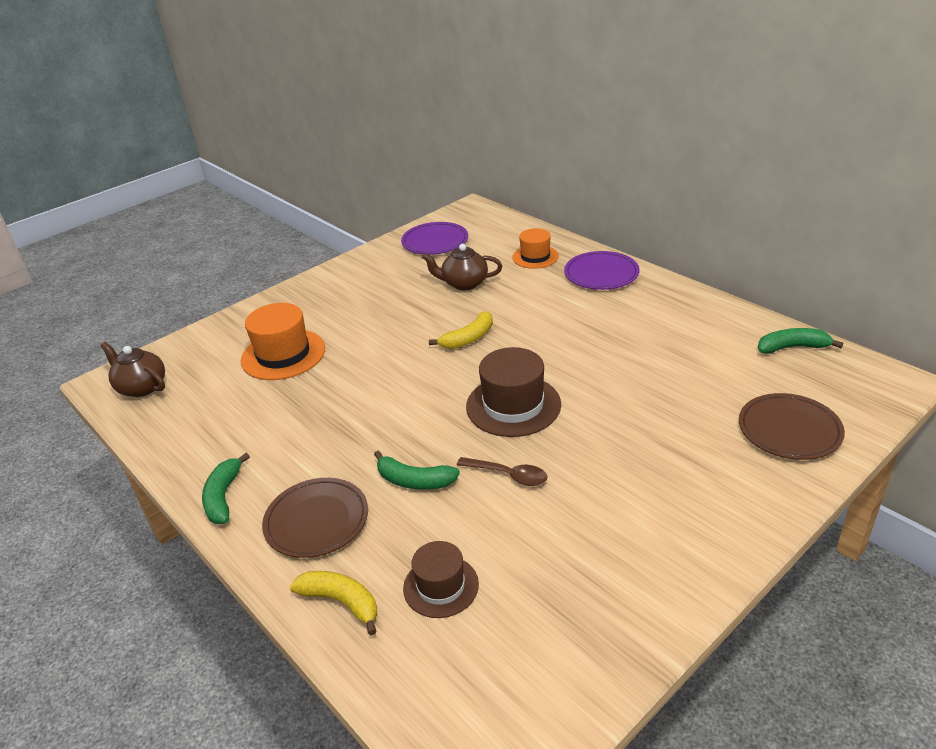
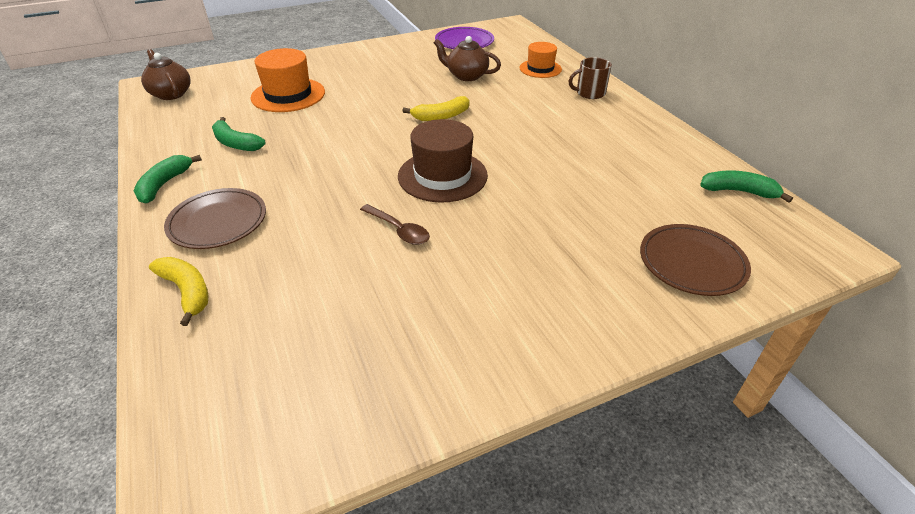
camera: 15 degrees right, 5 degrees up
green banana [374,451,460,490] -> green banana moved to [212,117,266,151]
brown hat [403,541,479,618] -> none
purple plate [564,251,640,290] -> brown mug [569,57,612,99]

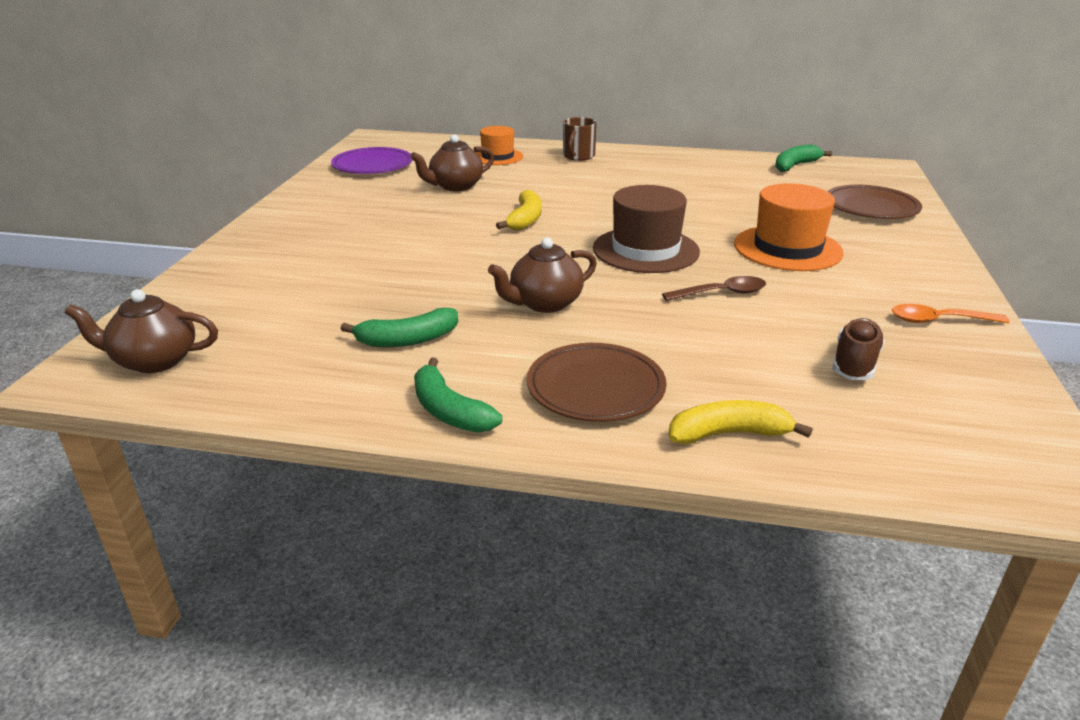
camera: 55 degrees left, 10 degrees down
orange hat [250,48,325,112] -> orange hat moved to [734,183,844,271]
none -> brown teapot [488,237,597,313]
none -> brown shoe [832,318,885,380]
none -> orange spoon [892,304,1010,323]

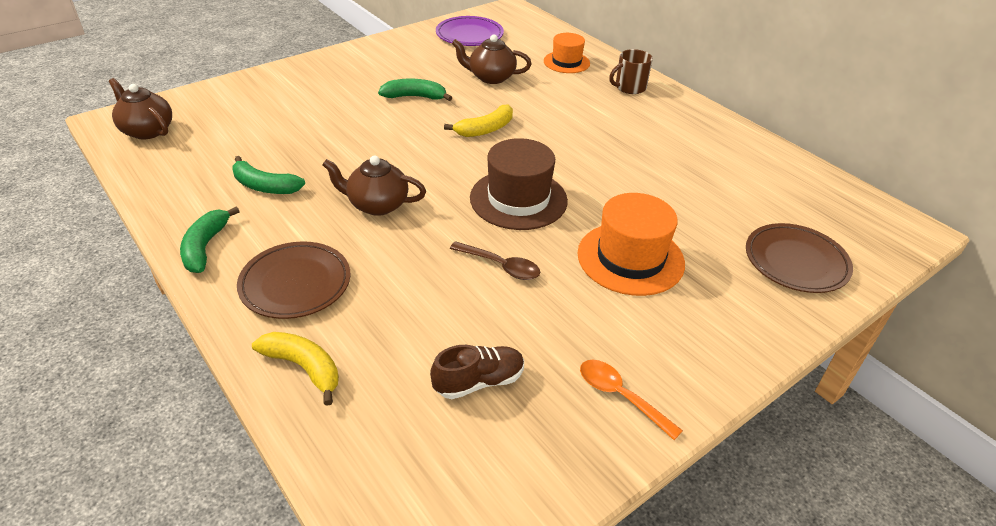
camera: 40 degrees right, 10 degrees up
green banana [775,144,832,172] -> green banana moved to [378,79,452,101]

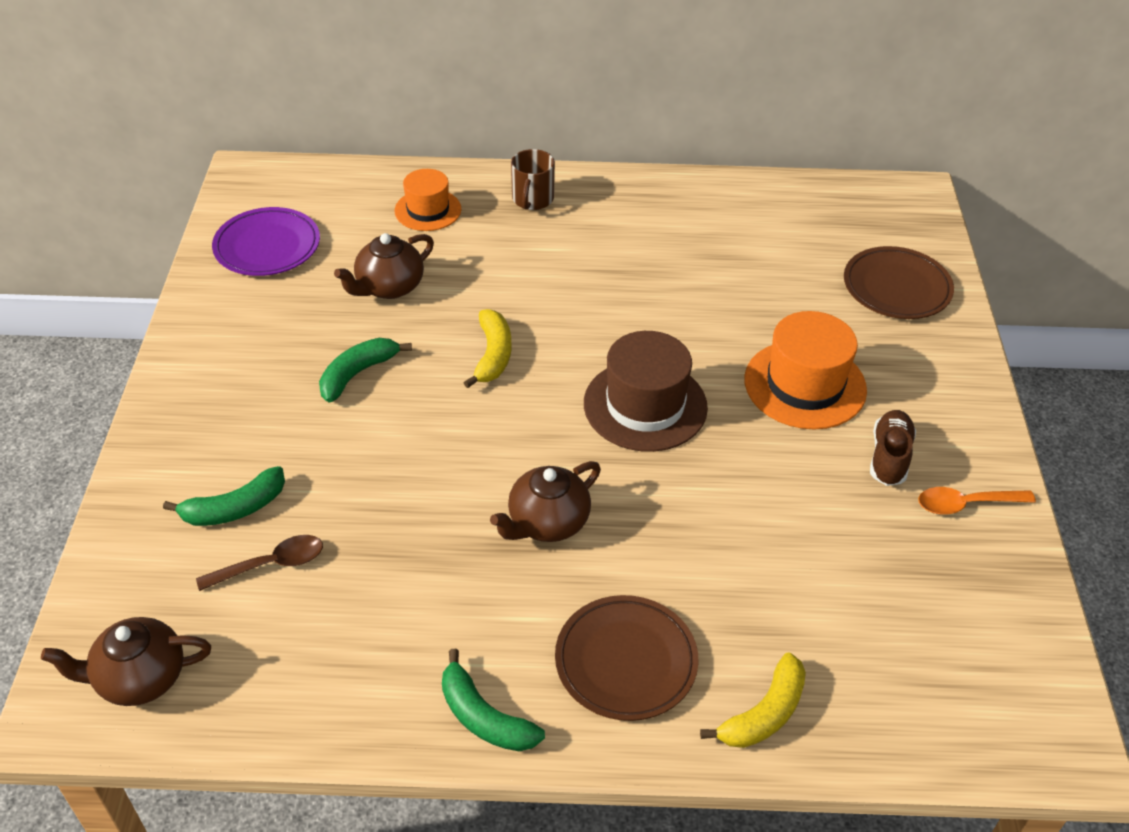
camera: 50 degrees left, 5 degrees up
green banana [232,156,305,194] -> green banana moved to [163,466,285,526]
yellow banana [252,332,339,406] -> yellow banana turned 150 degrees clockwise [700,652,806,748]
brown shoe [430,345,524,399] -> brown shoe moved to [870,410,916,486]
brown spoon [450,241,540,280] -> brown spoon moved to [196,535,323,591]

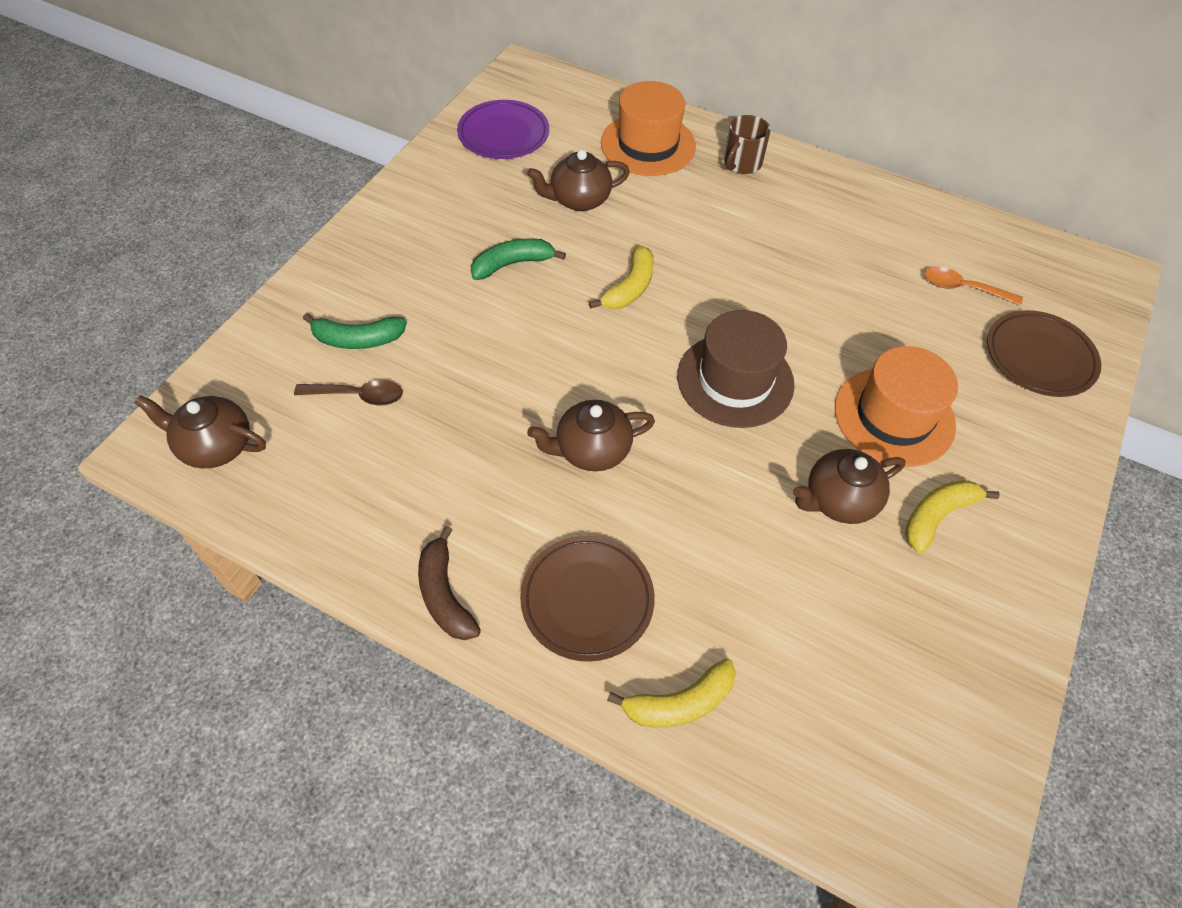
camera: 25 degrees right, 10 degrees up
orange hat [395,169,461,231] -> orange hat [601,81,696,176], size x1.59
green banana [442,649,545,751] -> brown banana [418,526,481,640]
brown shoe [870,410,916,486] -> yellow banana [905,480,1000,553]
orange spoon [918,487,1036,515] -> orange spoon moved to [924,266,1023,306]
none -> brown teapot [793,449,905,524]

